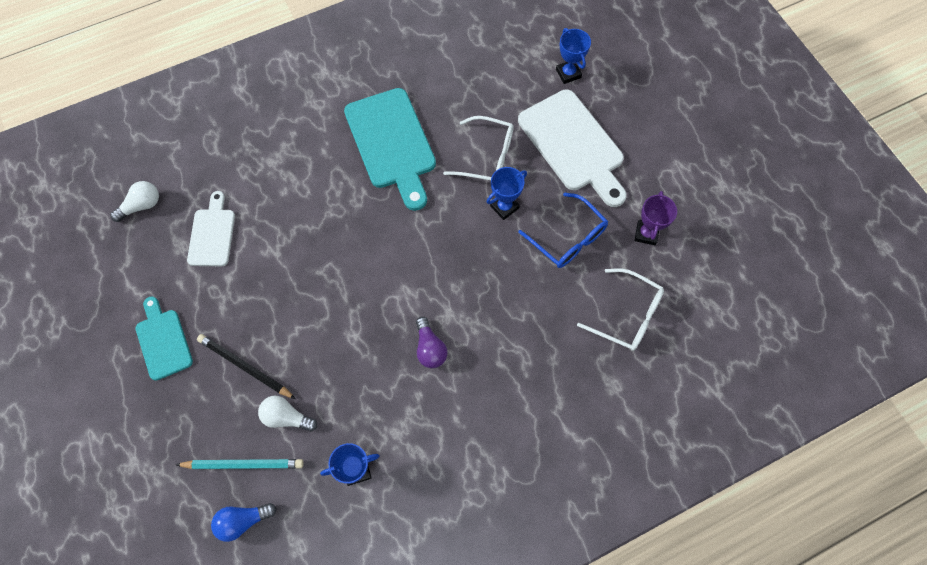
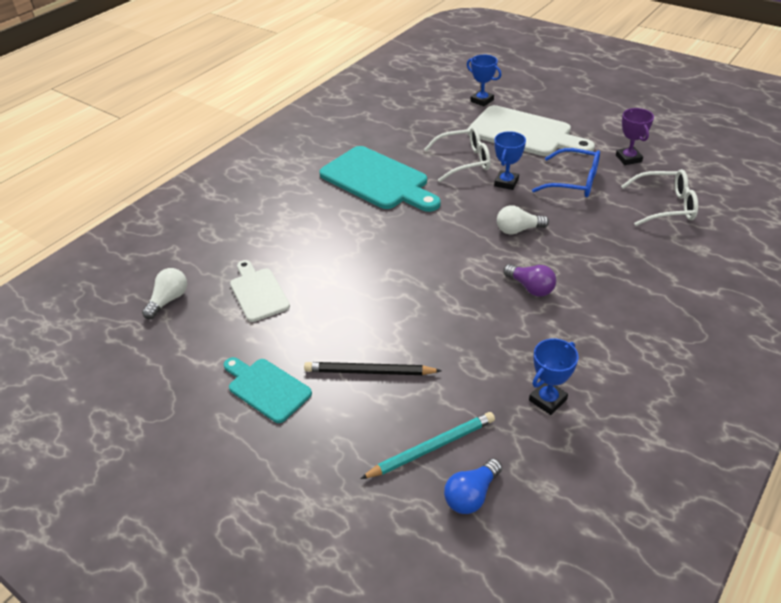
camera: 25 degrees left, 25 degrees down
white light bulb [258,396,317,432] -> white light bulb moved to [497,205,549,235]

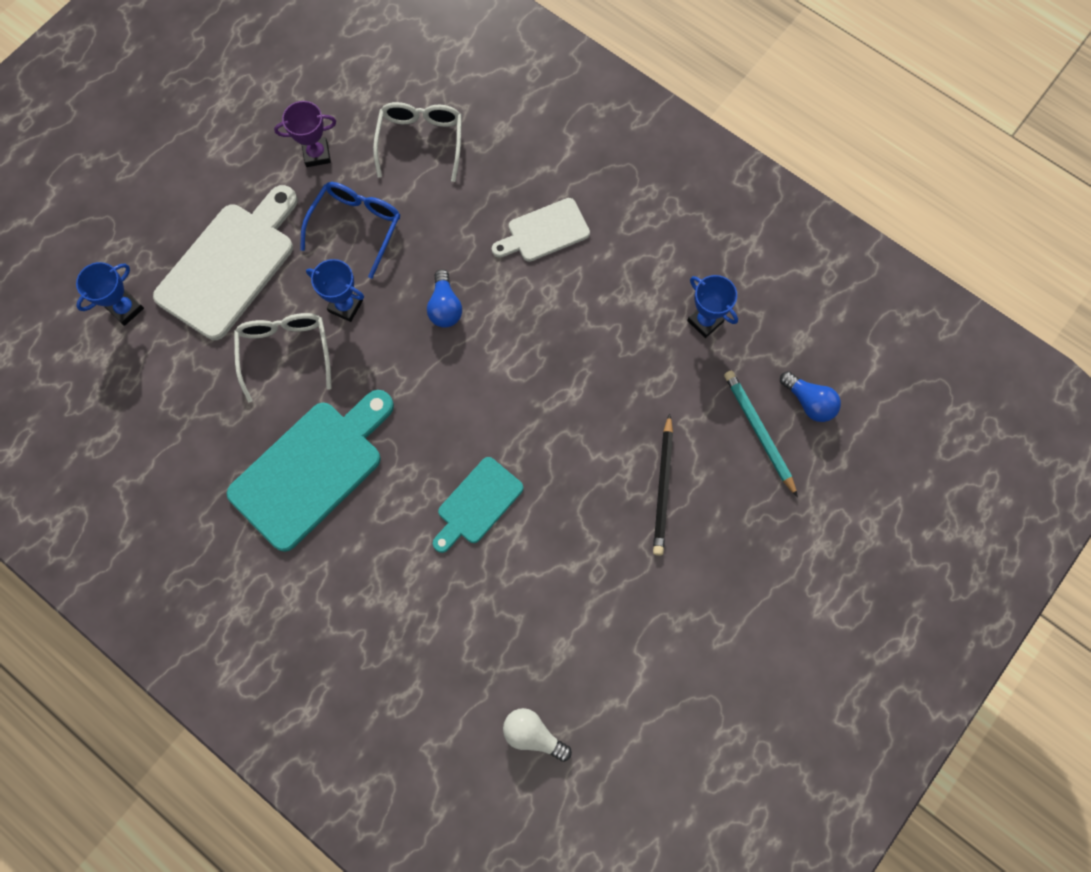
camera: 90 degrees left, 30 degrees up
turquoise cutting board [224,357,312,423] -> turquoise cutting board moved to [433,457,524,553]
white cutting board [230,260,290,322] -> white cutting board moved to [492,198,590,262]
white light bulb [497,205,549,235] -> blue light bulb [427,269,462,328]
purple light bulb [503,264,556,297] -> none

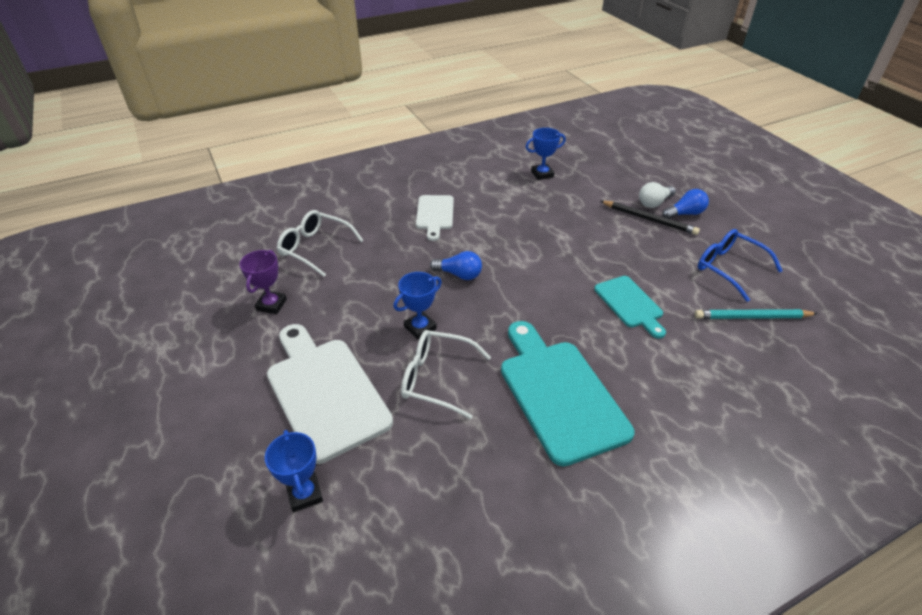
camera: 65 degrees left, 30 degrees down
blue glasses [300,182,400,279] -> blue glasses moved to [698,229,783,302]
white light bulb [503,708,572,762] -> white light bulb moved to [639,182,676,208]
turquoise pencil [724,370,798,497] -> turquoise pencil moved to [695,309,818,319]
blue light bulb [780,371,841,422] -> blue light bulb moved to [662,189,709,219]

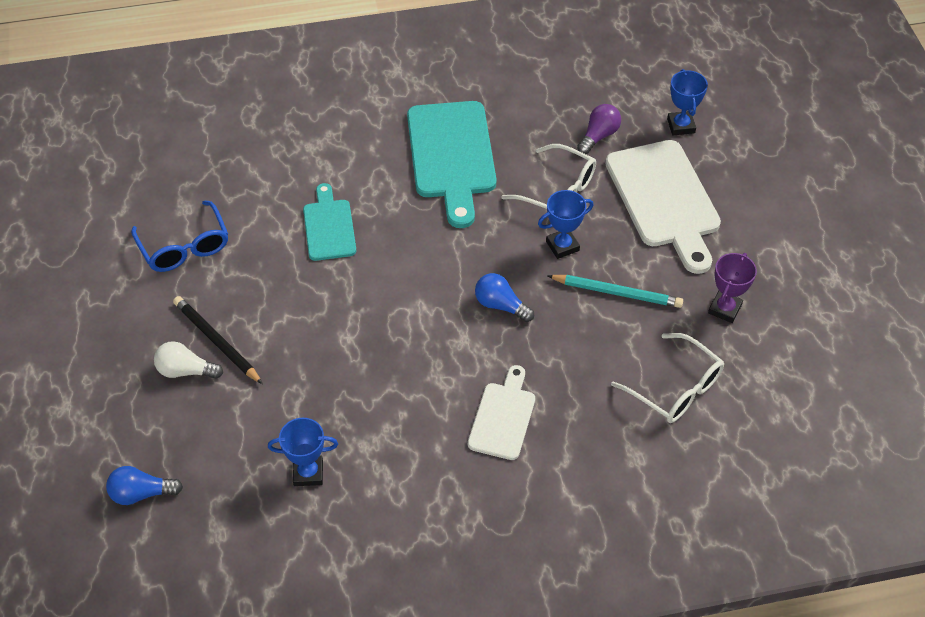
camera: 165 degrees left, 10 degrees up
white light bulb [639,182,676,208] -> white light bulb turned 150 degrees counterclockwise [154,341,223,379]
blue light bulb [662,189,709,219] -> blue light bulb moved to [106,466,183,505]
turquoise pencil [695,309,818,319] -> turquoise pencil moved to [548,275,683,308]
none -> purple light bulb [577,104,621,154]

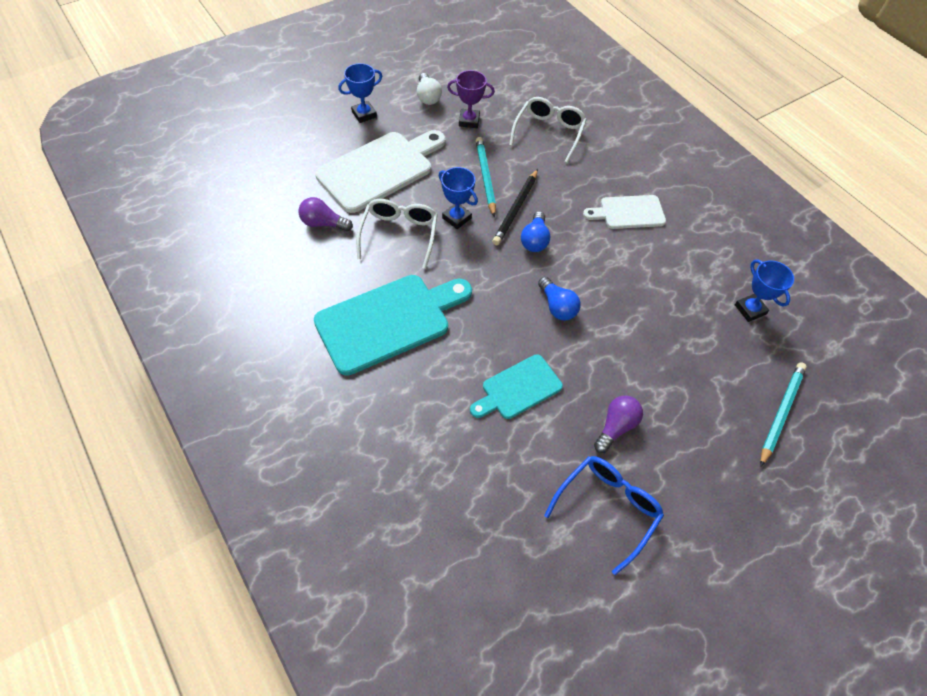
camera: 115 degrees left, 5 degrees up
blue light bulb [106,466,183,505] -> blue light bulb moved to [538,277,581,321]
white light bulb [154,341,223,379] -> white light bulb moved to [417,73,442,105]
black pencil [173,296,263,384] -> black pencil moved to [492,169,538,245]
blue trophy [667,69,708,135] -> blue trophy moved to [338,63,382,123]
none -> purple light bulb [594,396,643,453]
none -> turquoise pencil [760,363,807,467]

